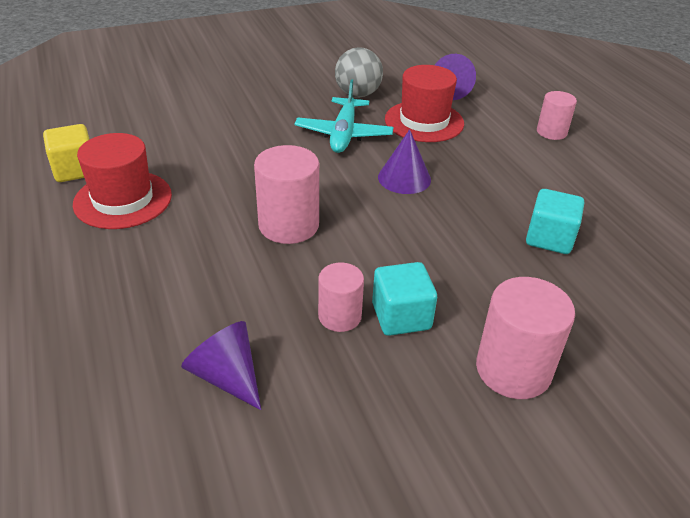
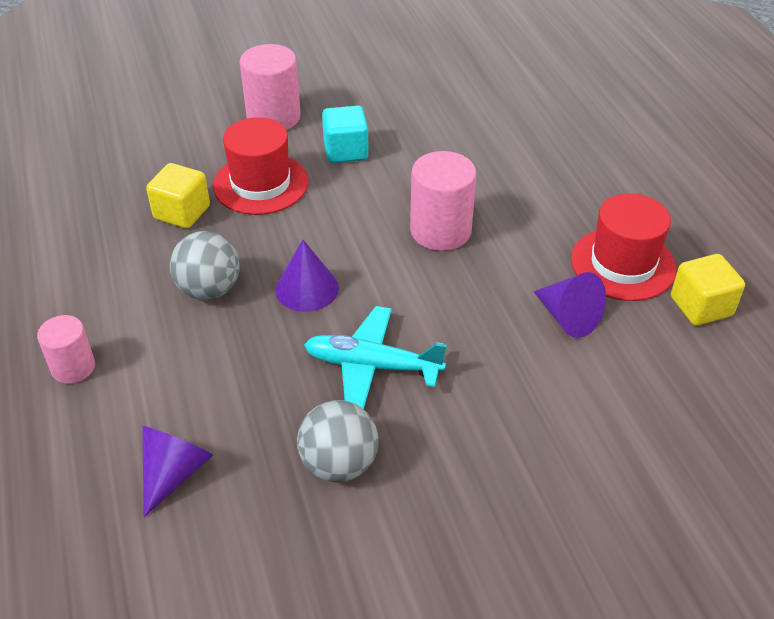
camera: 175 degrees left, 5 degrees up
purple cone [181,321,261,410] -> purple cone moved to [534,272,606,338]
turquoise plane [295,79,394,153] -> turquoise plane turned 90 degrees counterclockwise [304,306,447,409]
pink cylinder [318,262,364,332] -> none
red hat [385,65,464,142] -> red hat moved to [213,117,309,215]
turquoise cube [526,189,584,254] -> yellow cube [146,163,210,229]
none -> grey ball [170,231,240,300]

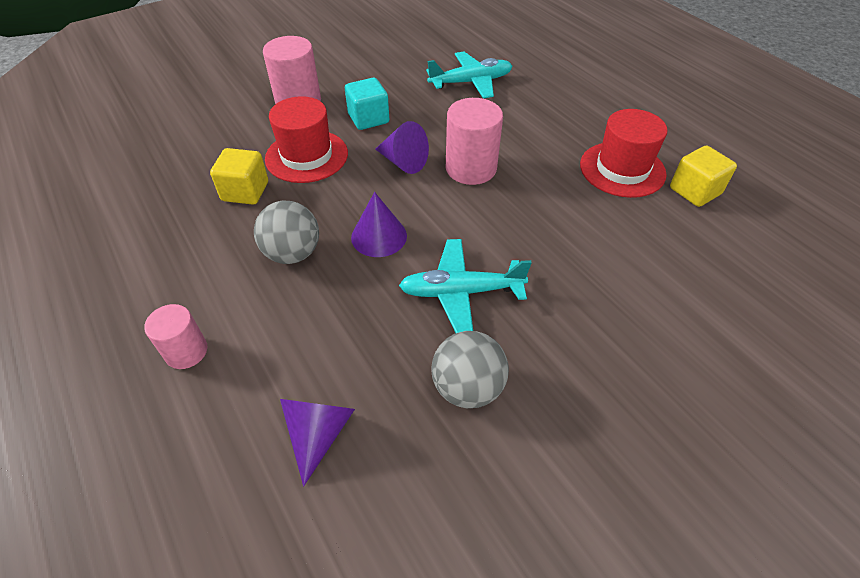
camera: 15 degrees left, 5 degrees up
purple cone [534,272,606,338] -> purple cone moved to [375,121,429,174]
none -> turquoise plane [426,51,512,99]

